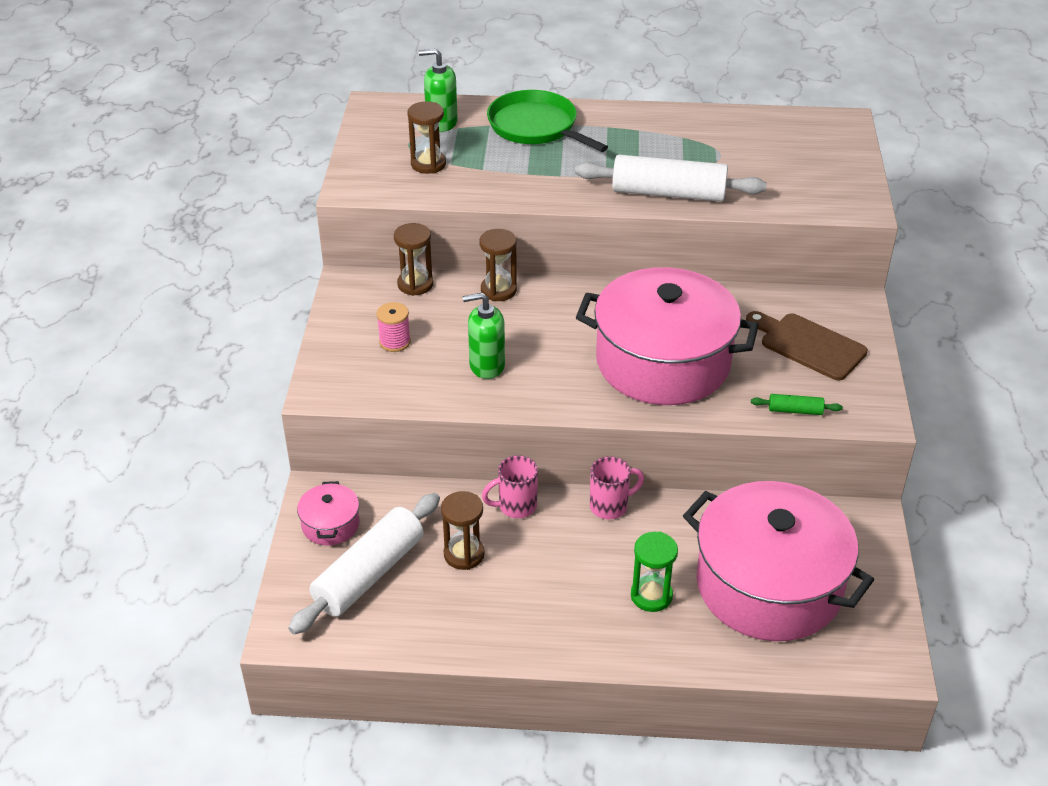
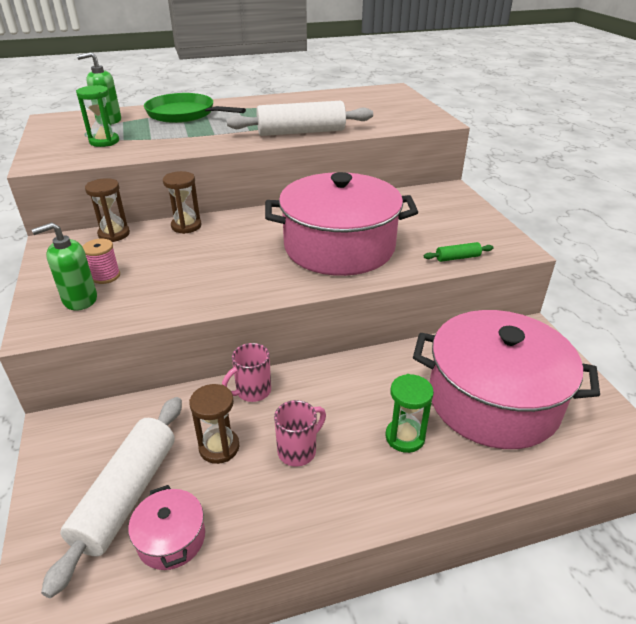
camera: 20 degrees left, 5 degrees down
pink pot [297,481,360,545] -> pink pot moved to [128,485,205,570]
brown hourglass [408,101,446,174] -> green hourglass [76,85,119,147]
green soap dispenser [463,293,505,379] -> green soap dispenser moved to [32,222,97,311]
pink mug [590,456,644,519] -> pink mug moved to [274,400,326,467]
brown cutting board [746,311,868,381] -> none

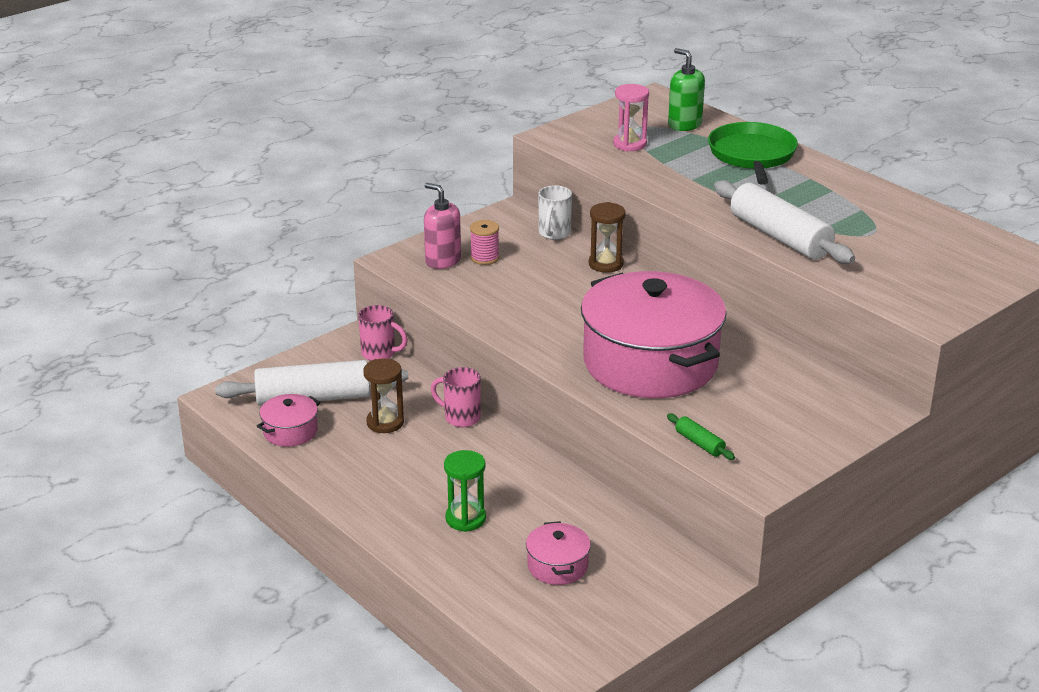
camera: 65 degrees right, 5 degrees down
green soap dispenser [32,222,97,311] -> pink soap dispenser [424,183,461,269]
green hourglass [76,85,119,147] -> pink hourglass [613,84,649,151]
brown hourglass [85,178,130,242] -> white mug [538,185,572,240]
pink mug [274,400,326,467] -> pink mug moved to [358,305,408,361]
pink pot [413,310,600,449] -> pink pot [526,521,591,585], size x0.41

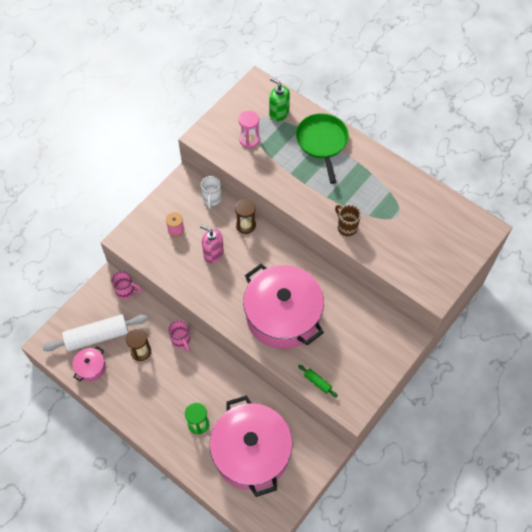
camera: 10 degrees left, 30 degrees up
pink soap dispenser [424,183,461,269] -> pink soap dispenser moved to [200,225,224,263]
pink mug [431,367,481,427] -> pink mug turned 135 degrees counterclockwise [168,320,190,351]
pink pot [526,521,591,585] -> pink pot [210,395,293,497], size x2.43
white rolling pin [714,180,855,264] -> brown mug [335,205,361,236]

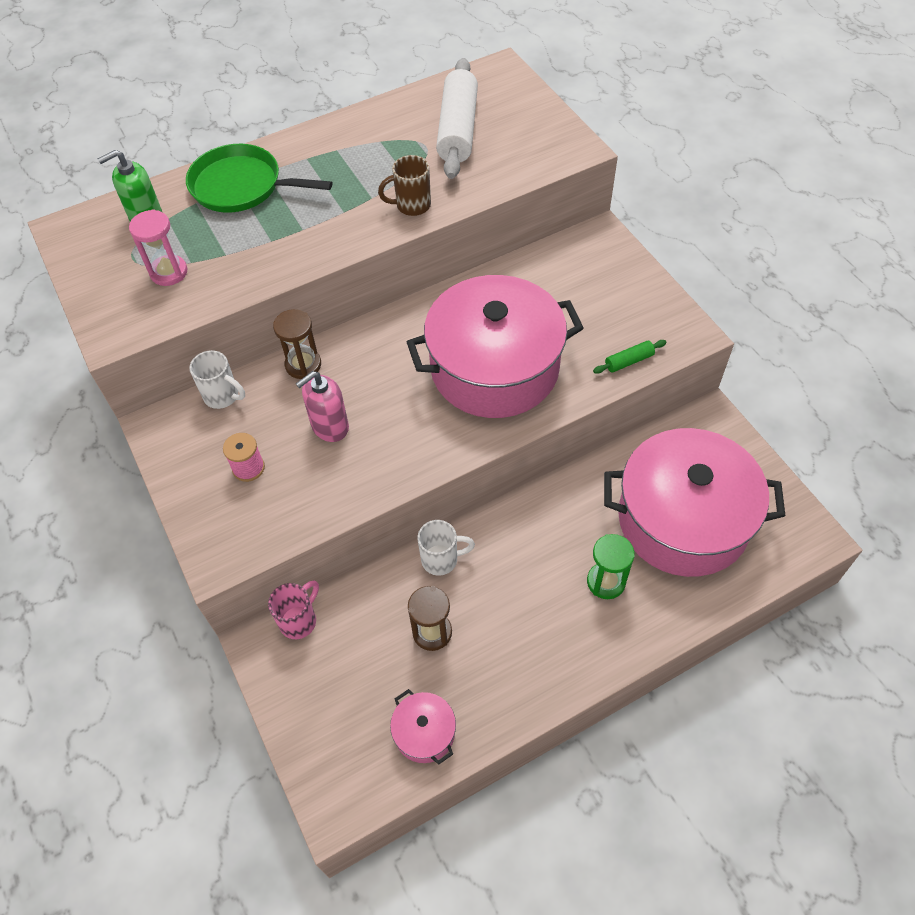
camera: 65 degrees left, 5 degrees down
white rolling pin [42,314,148,352] -> white rolling pin moved to [436,58,478,179]
pink mug [168,320,190,351] -> white mug [417,520,475,576]

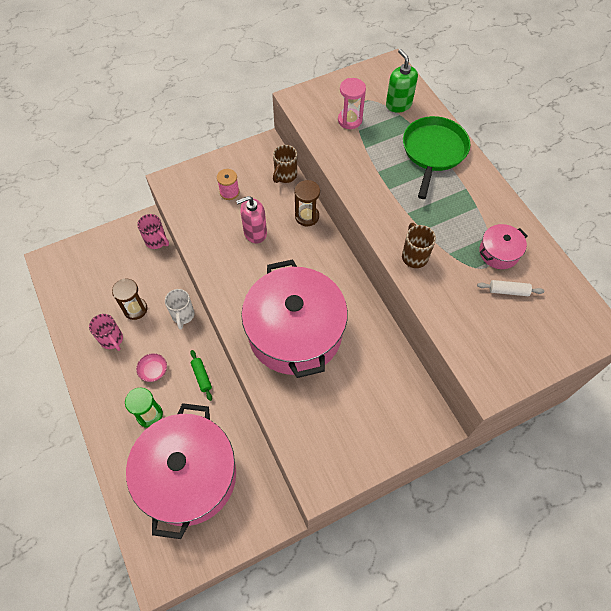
camera: 90 degrees right, 5 degrees up
white mug [189,350,245,409] -> brown mug [273,145,297,183]
pink soap dispenser [296,371,349,442] -> pink soap dispenser turned 75 degrees counterclockwise [236,196,267,243]
pink pot [390,689,456,764] -> pink pot moved to [479,224,527,269]
white rolling pin [436,58,478,179] -> white rolling pin [477,280,544,296], size x0.43
green rolling pin [593,340,667,374] -> green rolling pin moved to [190,350,212,401]
none -> pink mug [89,314,123,351]
none -> pink bowl [136,353,167,382]

